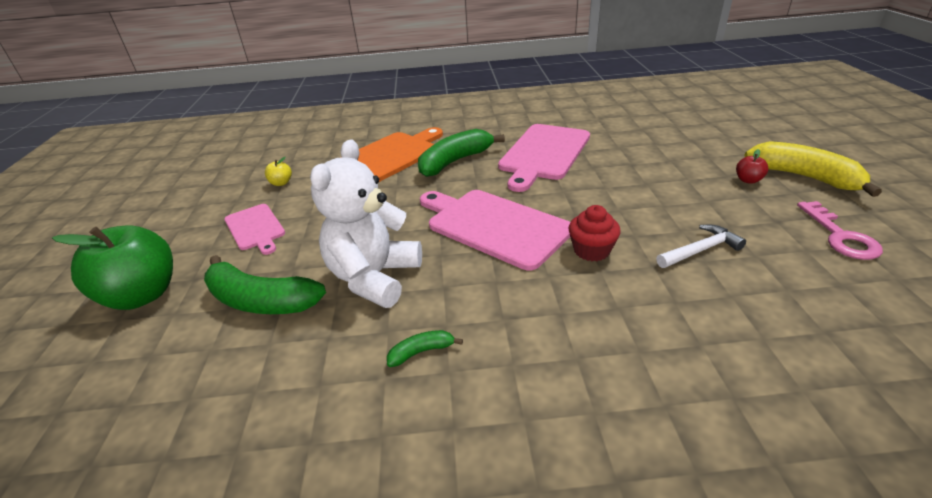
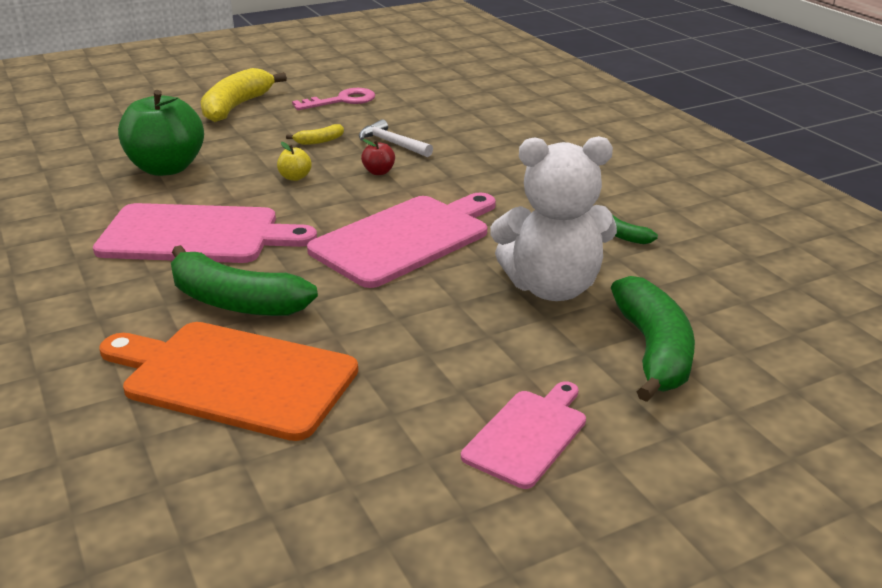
camera: 115 degrees left, 5 degrees down
green apple [52,225,173,310] -> green apple moved to [118,90,204,176]
yellow apple [265,157,292,186] -> yellow apple moved to [277,142,312,181]
pink cutting board [420,190,570,270] -> pink cutting board turned 150 degrees counterclockwise [307,193,496,288]
red cupcake [569,205,621,261] -> none
red apple [736,149,768,184] -> red apple moved to [361,139,395,175]
none -> yellow banana [286,124,344,145]

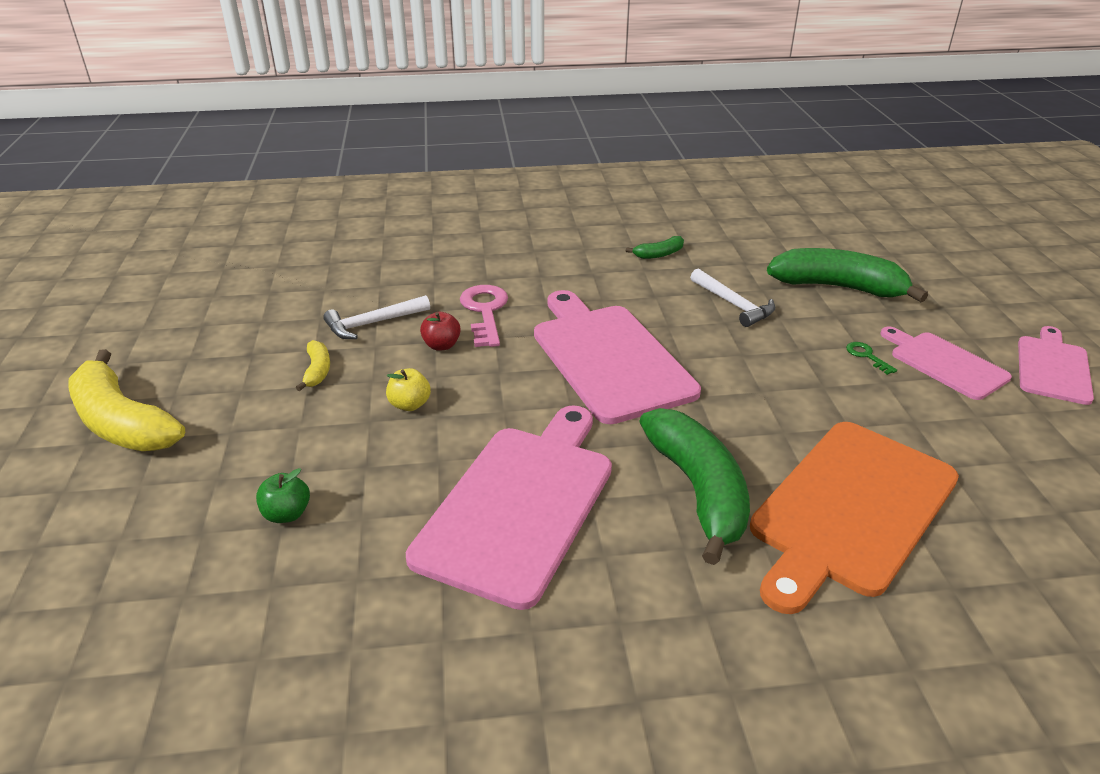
camera: 70 degrees left, 5 degrees up
green apple [118,90,204,176] -> green apple [256,468,310,523], size x0.41
green banana [171,245,318,316] -> green banana turned 60 degrees counterclockwise [639,408,750,565]
pink key [292,88,375,110] -> pink key moved to [460,285,508,347]
white teddy bear [490,136,617,301] -> white hammer [690,269,775,327]
none -> green key [846,342,897,375]
none -> pink cutting board [1018,326,1094,405]

